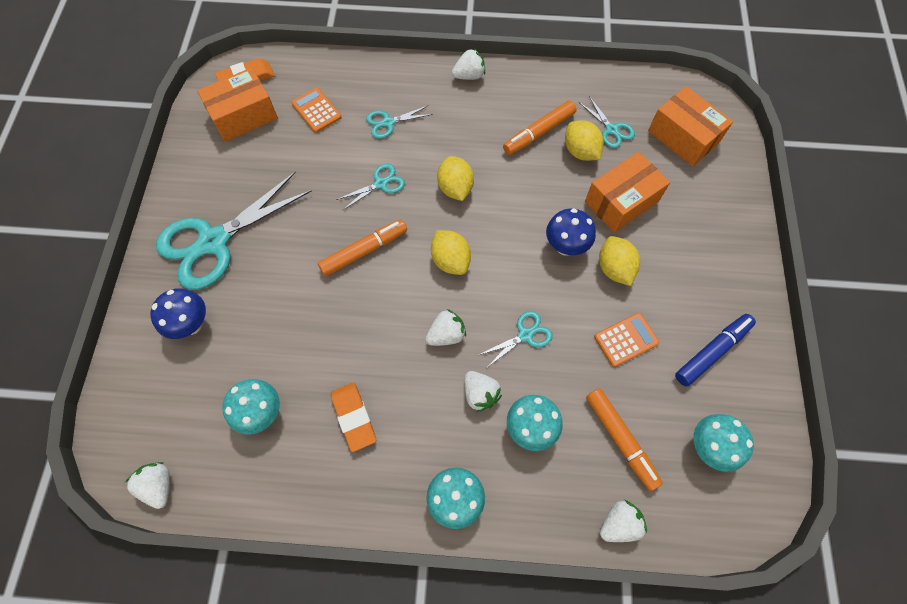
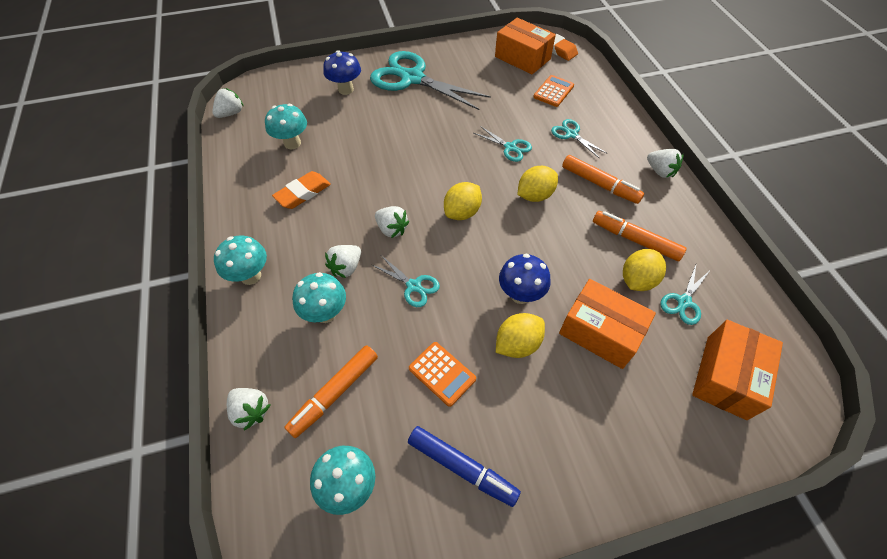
camera: 70 degrees right, 10 degrees down
orange marker [318,219,407,276] -> orange marker moved to [562,155,644,204]

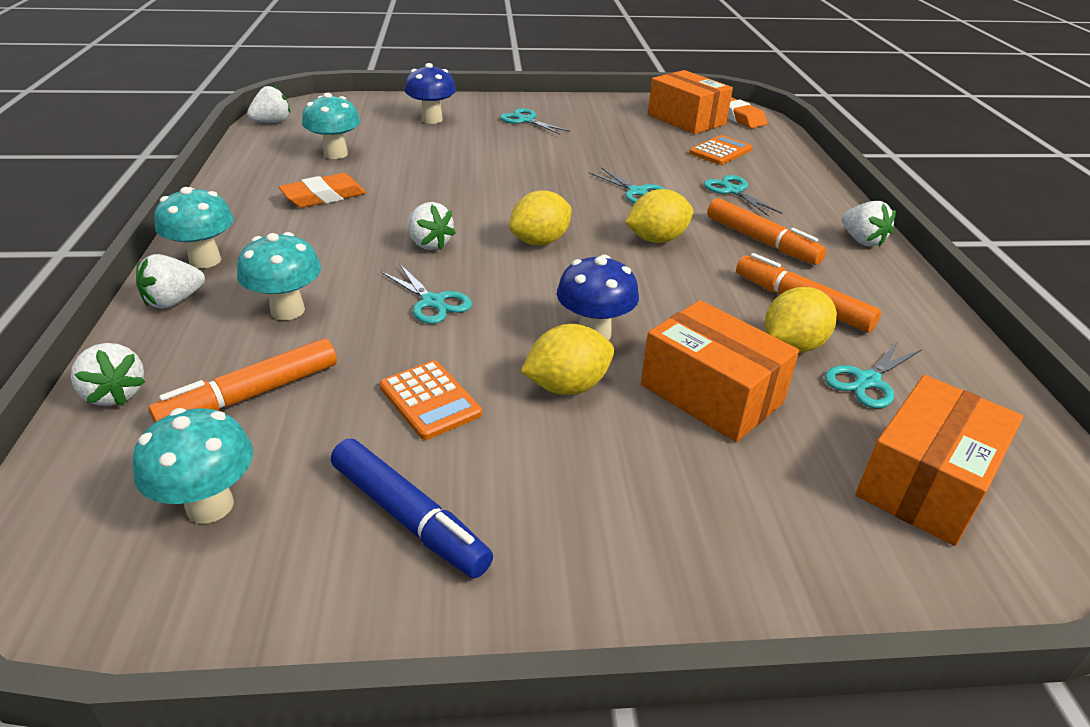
camera: 10 degrees right, 20 degrees down
white strawberry [325,245,361,278] -> white strawberry moved to [136,254,205,309]
turquoise scissors [370,51,491,110] -> turquoise scissors [500,108,570,134], size x0.45

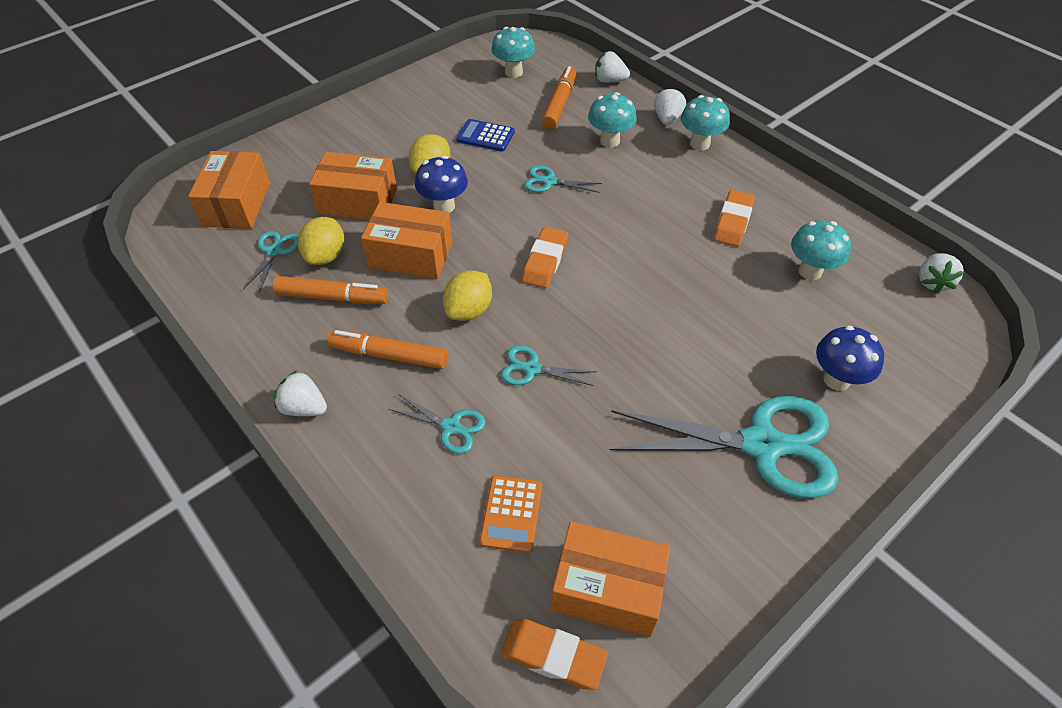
camera: 145 degrees right, 15 degrees up
blue marker [331,439,493,578] -> none
orange calculator [379,360,482,440] -> blue calculator [456,119,515,152]
white strawberry [407,202,456,250] -> none
turquoise scissors [500,108,570,134] -> turquoise scissors [609,396,839,499], size x2.21
yellow lemon [509,190,572,245] -> orange eraser [522,227,568,288]
none -> orange box [361,202,453,279]

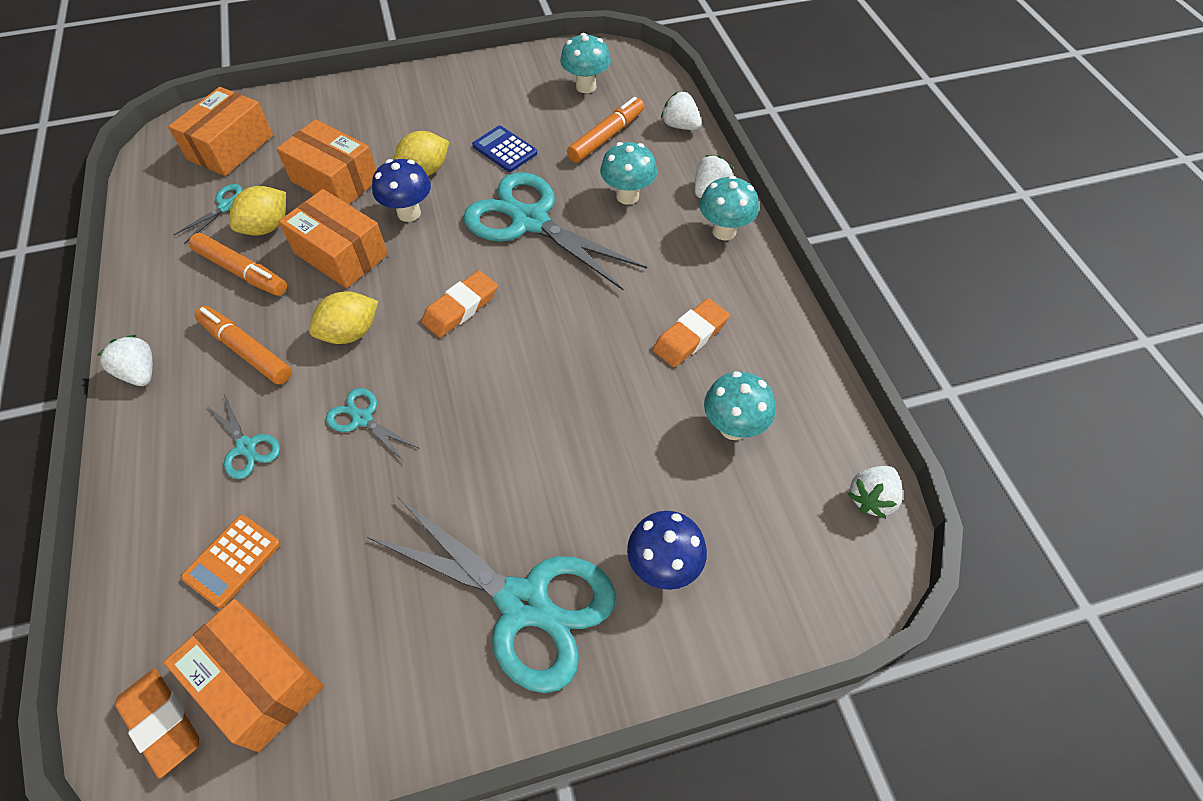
camera: 25 degrees right, 5 degrees up
turquoise scissors [524,165,602,193] -> turquoise scissors [463,172,647,290], size x2.21

